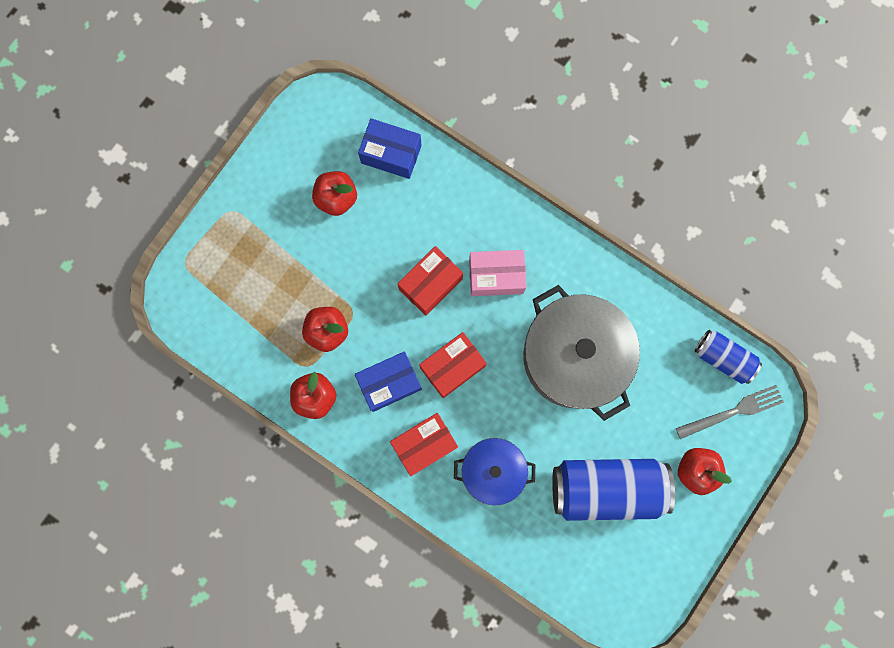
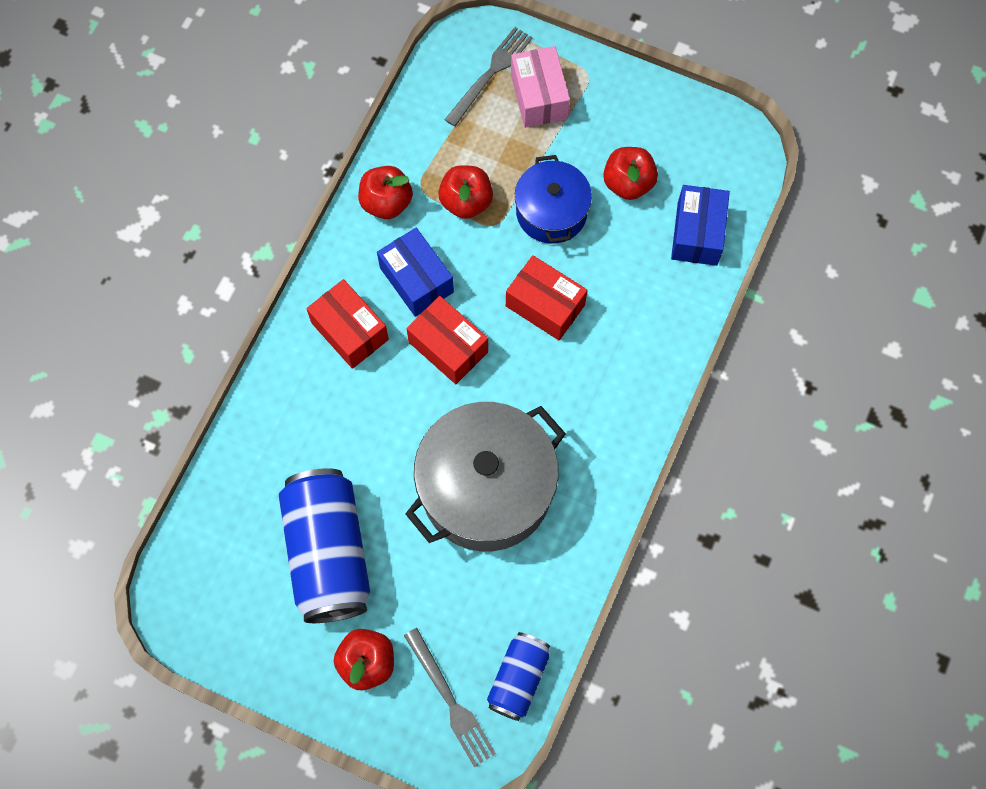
camera: 80 degrees right, 10 degrees down
blue pot [454,438,535,505] -> blue pot moved to [515,155,592,244]
pink box [469,250,526,296] -> pink box moved to [511,46,570,128]
none -> grey fork [444,27,533,127]

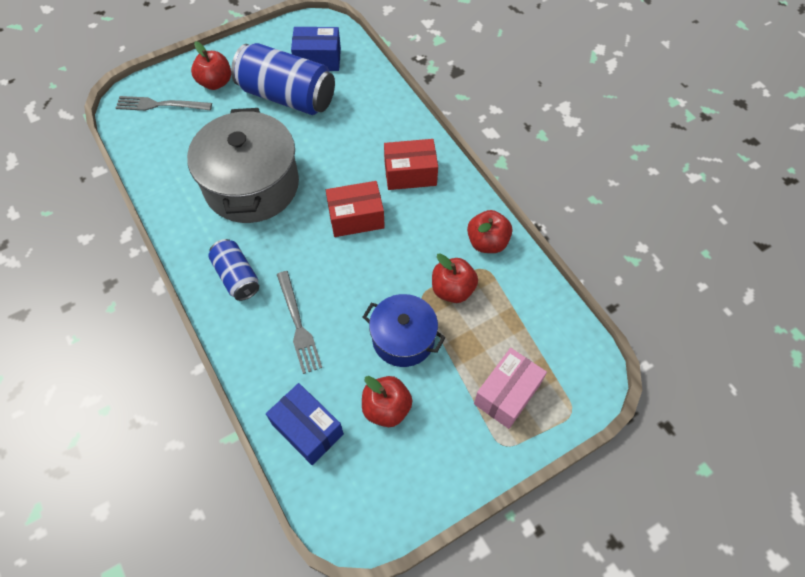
camera: 125 degrees right, 10 degrees down
blue box [377,228,454,317] -> blue box moved to [291,27,341,71]
grey fork [444,27,533,127] -> grey fork moved to [277,271,322,374]
blue can [487,632,550,721] -> blue can moved to [208,239,259,301]
red box [506,255,588,340] -> none
pink box [511,46,570,128] -> pink box turned 75 degrees counterclockwise [474,348,547,429]

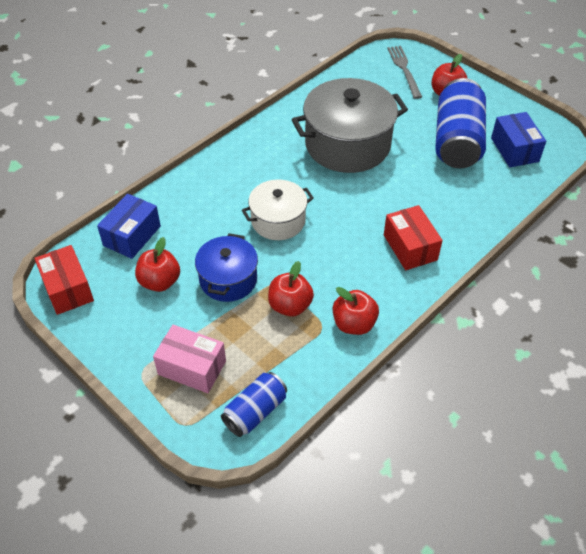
camera: 75 degrees right, 10 degrees down
blue can [208,239,259,301] -> blue can moved to [221,372,287,437]
grey fork [277,271,322,374] -> none
red box [326,181,385,237] -> red box moved to [34,245,94,315]
none -> white pot [242,179,314,240]

